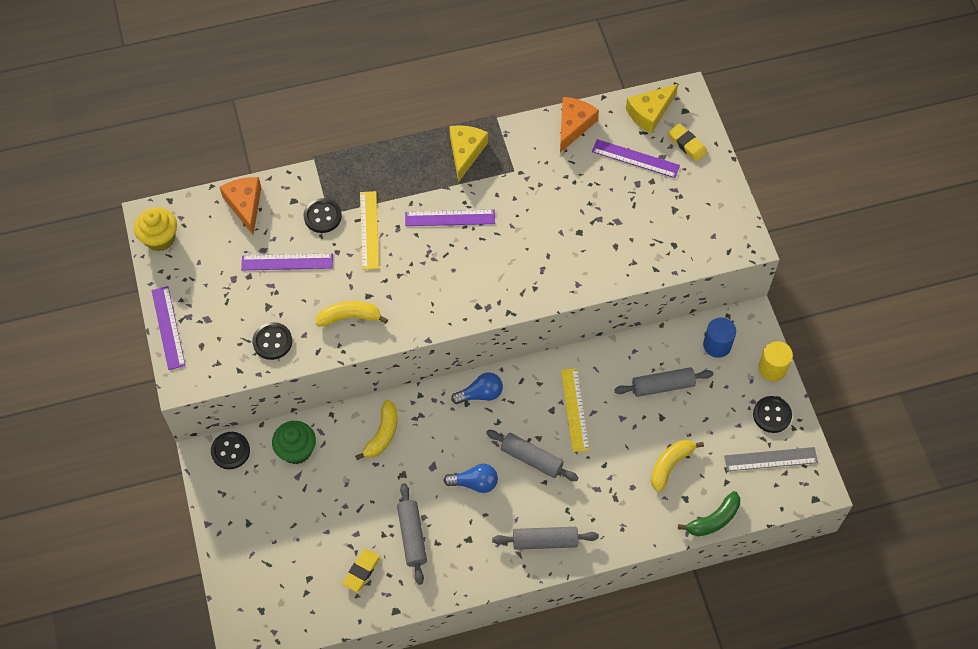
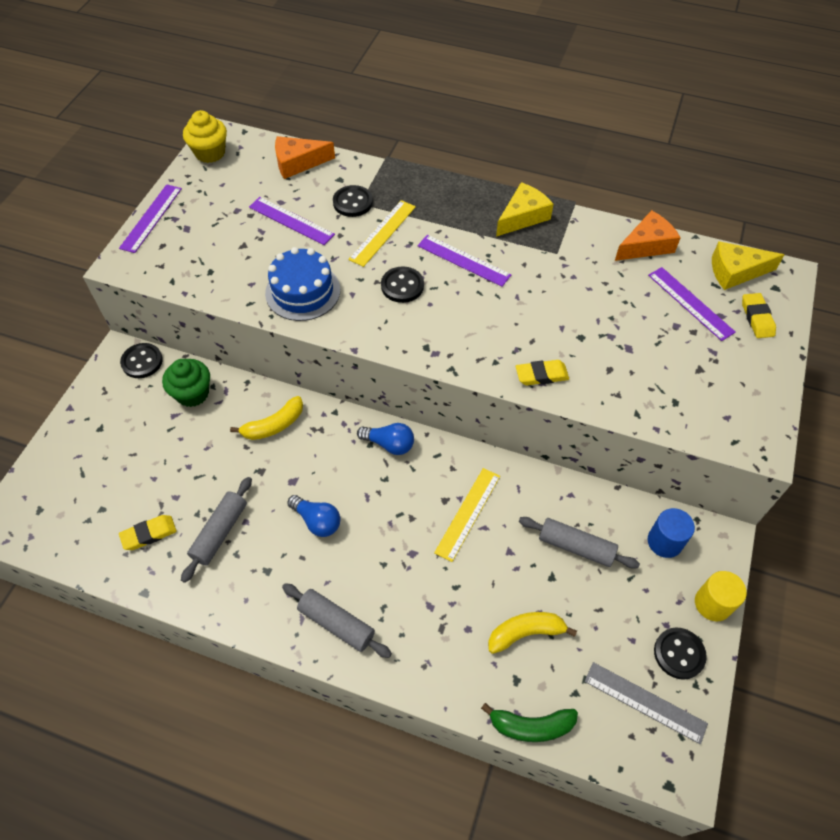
camera: 35 degrees right, 5 degrees down
orange cheese [220,177,261,235] -> orange cheese turned 120 degrees counterclockwise [275,136,335,179]
black button [252,322,292,360] -> black button moved to [381,266,424,303]
yellow banana [316,301,388,326] -> blue cake [265,247,340,321]
grey rolling pin [486,430,578,481] -> none
none -> yellow eraser [516,360,569,385]

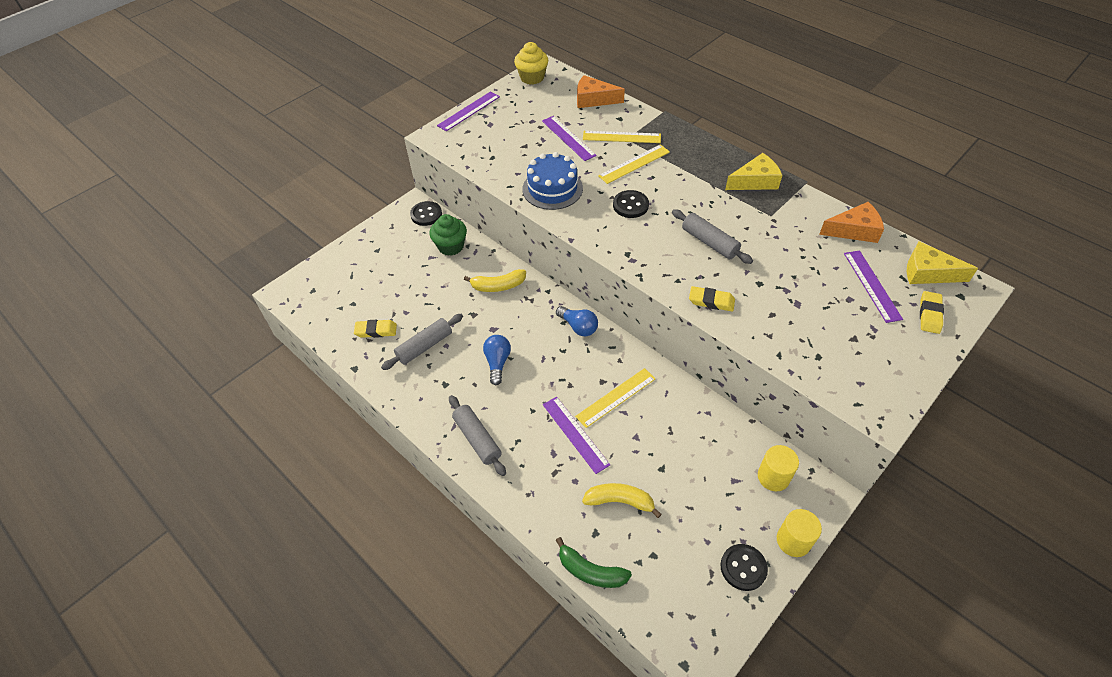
camera: 25 degrees right, 5 degrees down
blue light bulb [287,495,340,537] -> blue light bulb turned 150 degrees counterclockwise [483,335,511,385]
black button [333,185,373,217] -> yellow ruler [583,131,661,143]
purple ruler [418,235,511,287] -> purple ruler moved to [543,397,610,474]
grey rolling pin [519,517,640,569] -> grey rolling pin moved to [672,209,753,264]
grey ruler [584,662,708,745] -> none
blue cylinder [648,508,695,558] -> yellow cylinder [758,445,799,491]

